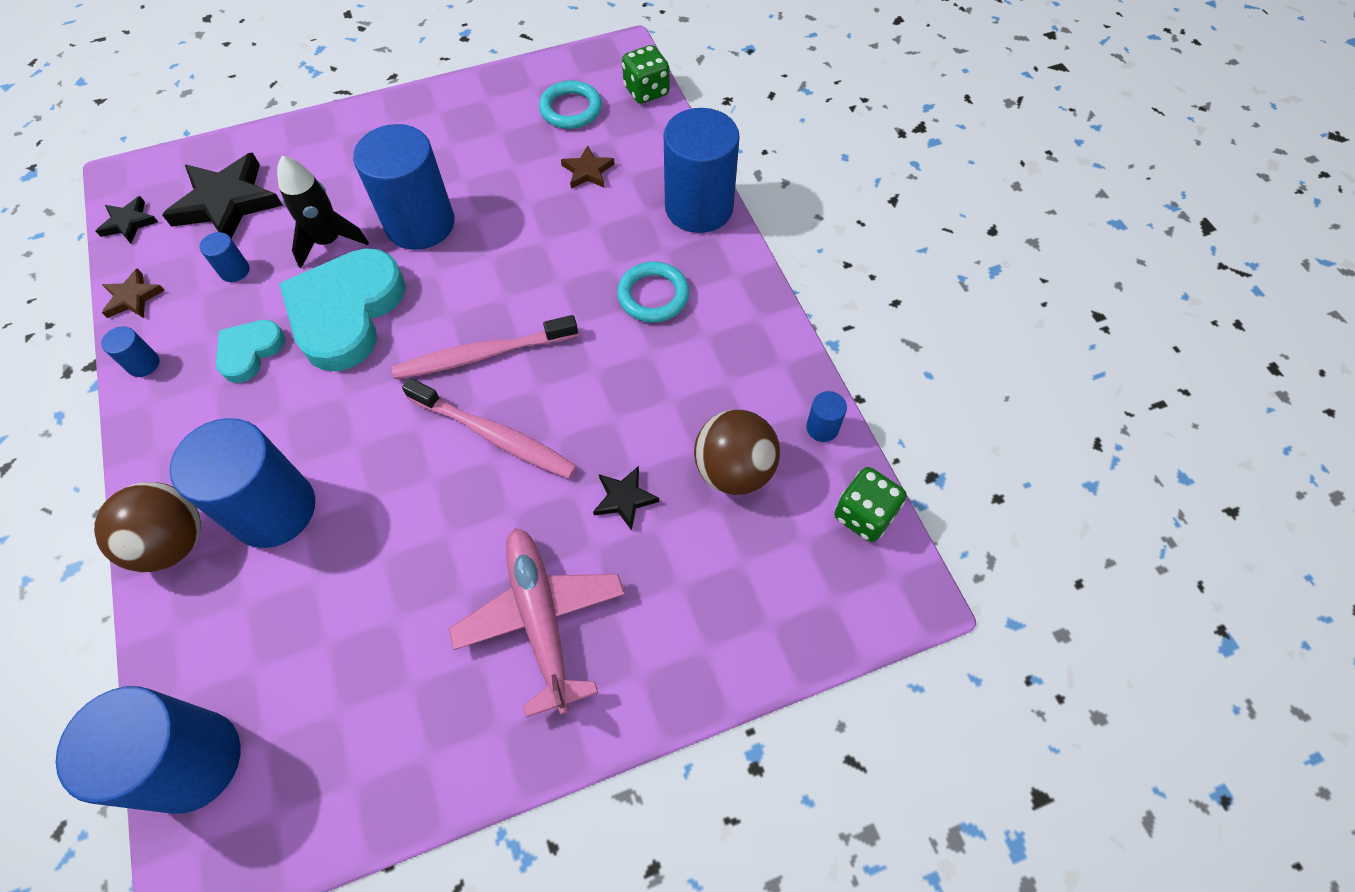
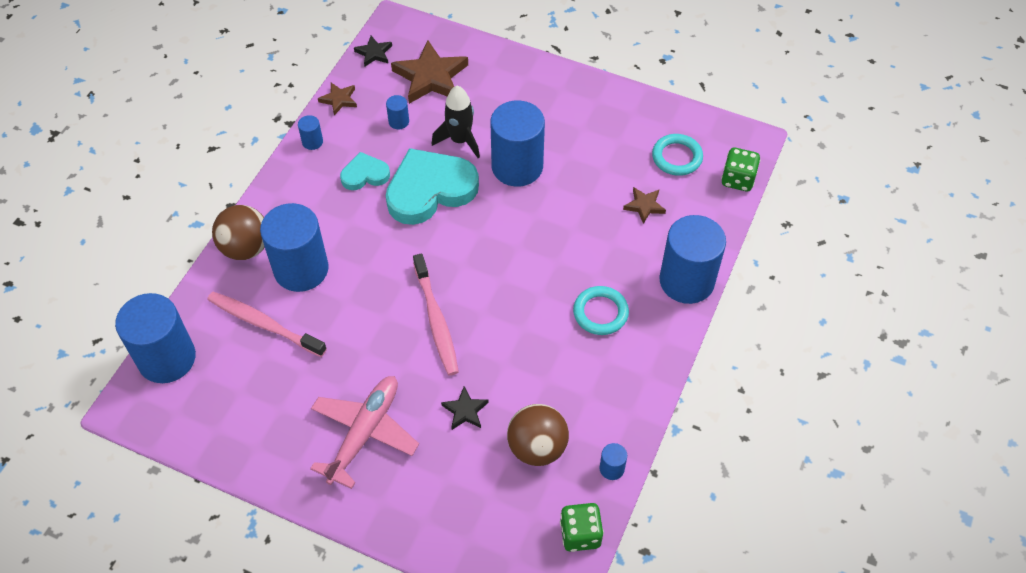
camera: 45 degrees right, 5 degrees down
black star [162,152,283,239] -> brown star [391,40,468,104]
pink toothbrush [392,315,578,379] -> pink toothbrush moved to [207,292,327,357]

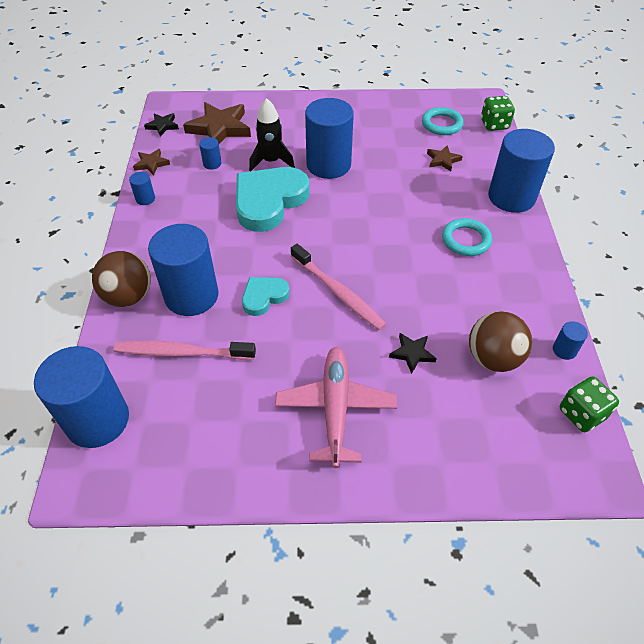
camera: 25 degrees left, 5 degrees down
turquoise heart [340,152,390,190] -> turquoise heart moved to [242,277,290,316]

